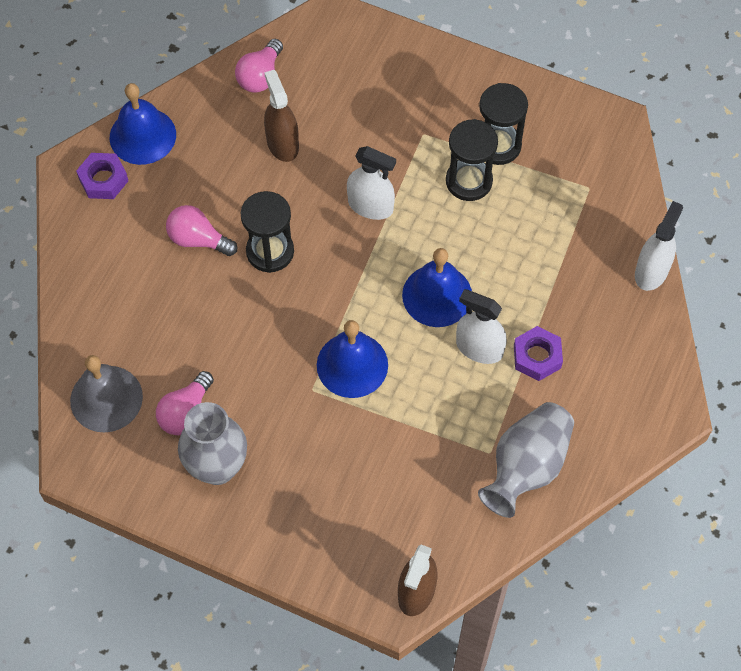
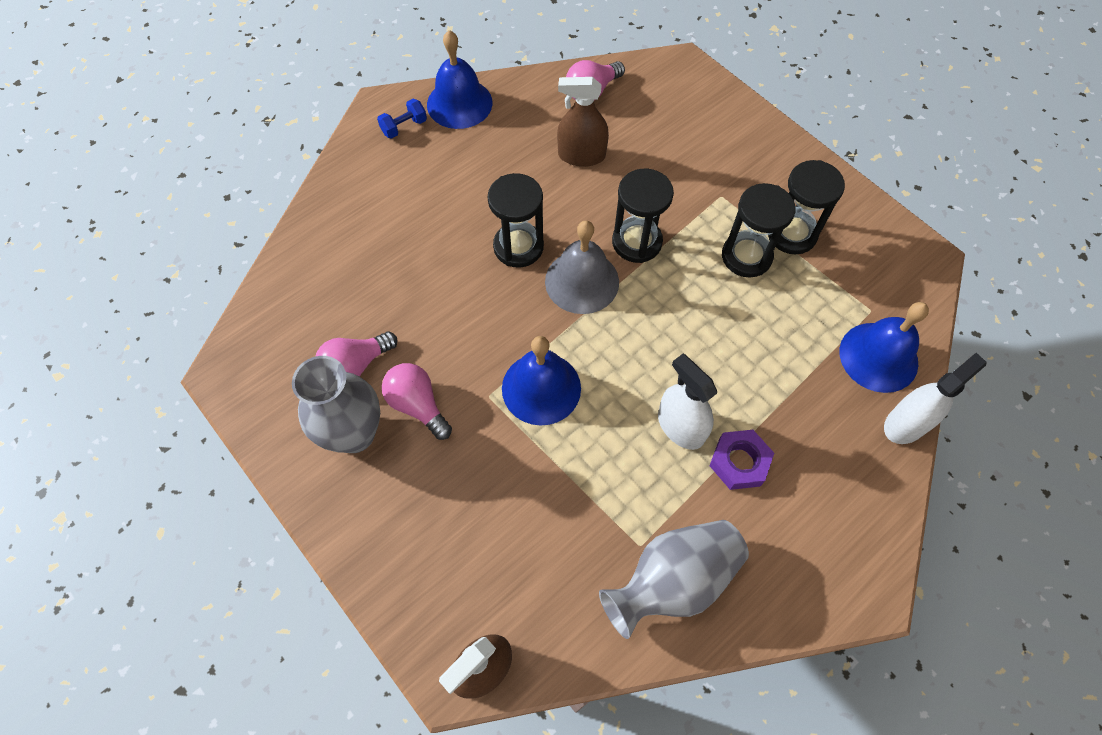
camera: 25 degrees right, 0 degrees up
grey bell [70,355,143,433] -> grey bell moved to [545,220,619,314]
purple nut [76,153,128,199] -> blue dumbbell [377,99,427,139]
pink light bulb [166,205,237,256] -> pink light bulb moved to [382,363,452,440]
brown spray bottle [264,70,299,162] -> brown spray bottle turned 90 degrees counterclockwise [557,77,609,167]
white spray bottle [347,146,396,220] -> black hourglass [612,169,674,263]
blue bell [402,248,472,327] -> blue bell moved to [839,302,929,393]

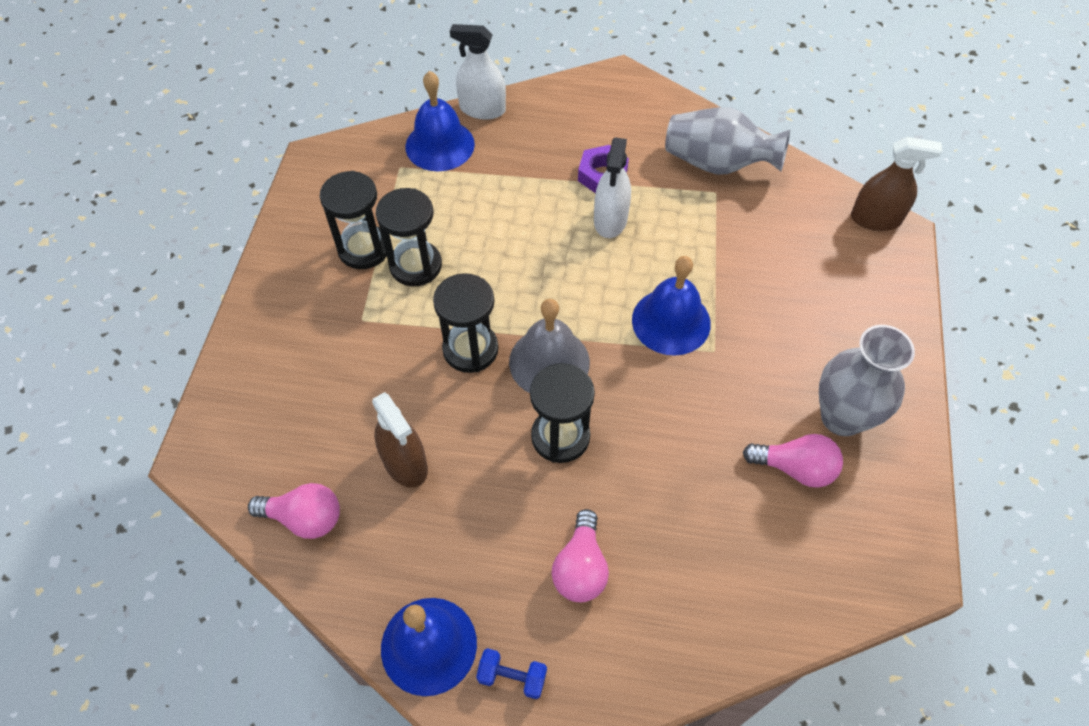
camera: 130 degrees left, 5 degrees down
pink light bulb [382,363,452,440] -> pink light bulb moved to [552,509,609,602]

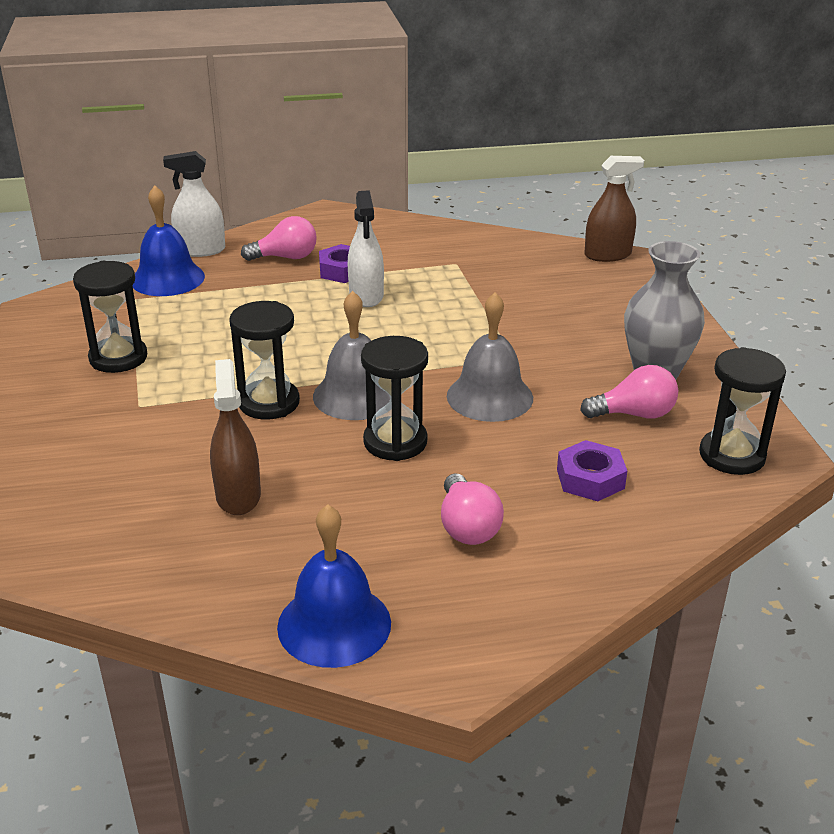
camera: 20 degrees left, 25 degrees down
pink light bulb [248,483,340,539] -> pink light bulb moved to [241,216,317,261]
brown spray bottle [372,392,428,488] -> brown spray bottle turned 135 degrees counterclockwise [210,359,261,515]
black hourglass [376,188,442,286] -> black hourglass moved to [699,347,786,475]
blue dumbbell [476,648,547,699] -> none
blue bell [632,256,711,356] -> none
grey vase [665,107,790,175] -> none
none -> grey bell [447,292,533,422]
none -> purple nut [557,440,627,501]

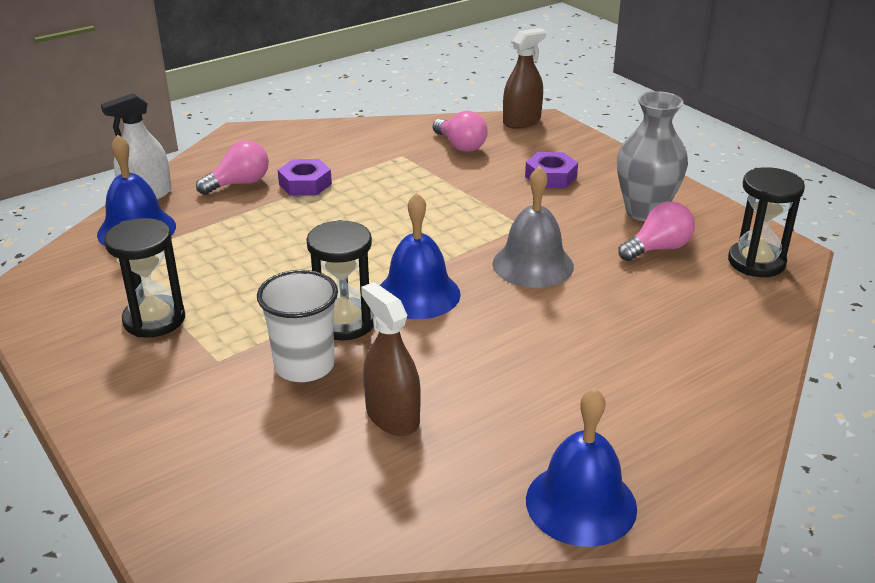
camera: 25 degrees left, 0 degrees up
grey bell [313,291,391,420] -> blue bell [380,193,461,319]
white spray bottle [348,190,384,307] -> none
black hourglass [361,336,428,461] -> none
pink light bulb [441,474,504,545] -> pink light bulb moved to [433,111,488,152]
purple nut [557,440,627,501] -> purple nut moved to [525,152,578,188]
none -> white cup [257,270,338,382]

